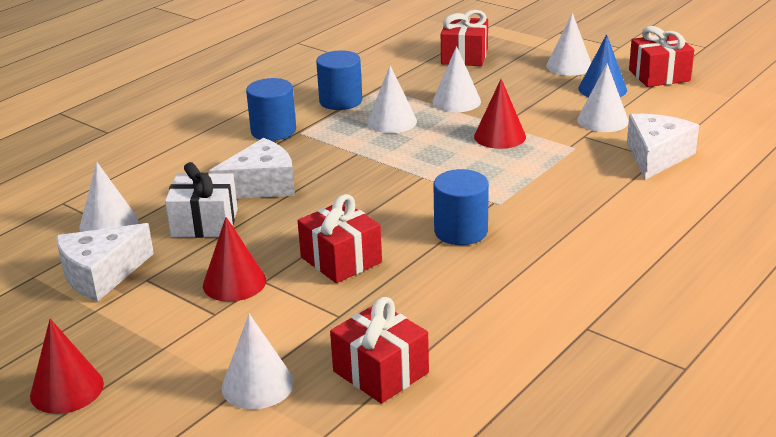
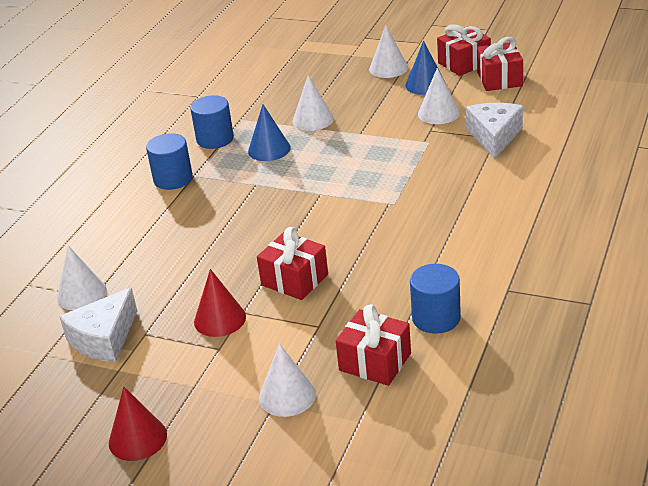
camera: 15 degrees left, 5 degrees up
white gift [165,162,238,238] -> none
white cheese [209,138,295,199] -> none
white cone [367,66,417,133] -> blue cone [248,104,291,161]
blue cylinder [434,169,489,245] -> blue cylinder moved to [410,264,461,334]
red gift [441,10,488,66] -> red gift moved to [477,37,523,91]
red cone [474,79,526,149] -> none

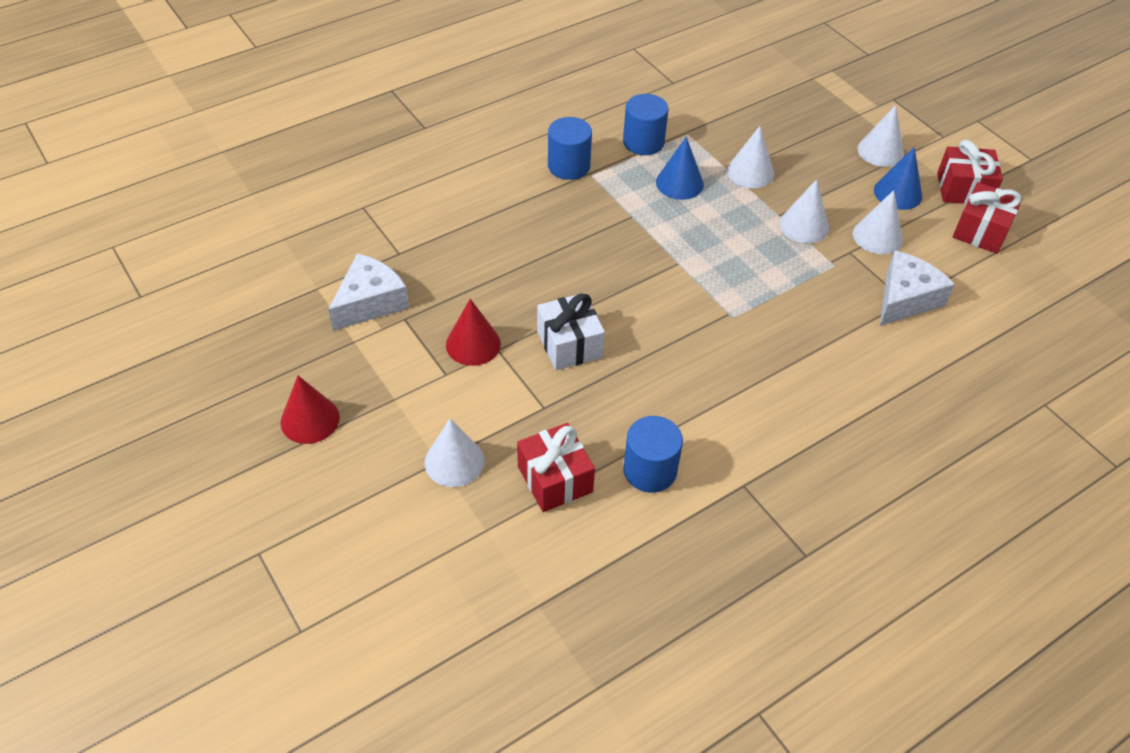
camera: 30 degrees right, 15 degrees up
white cone [57,246,107,310] -> white cone moved to [779,179,829,243]
white cheese [59,287,137,362] -> white cheese turned 150 degrees clockwise [328,254,409,331]
red gift [257,227,328,300] -> white gift [537,293,605,370]

